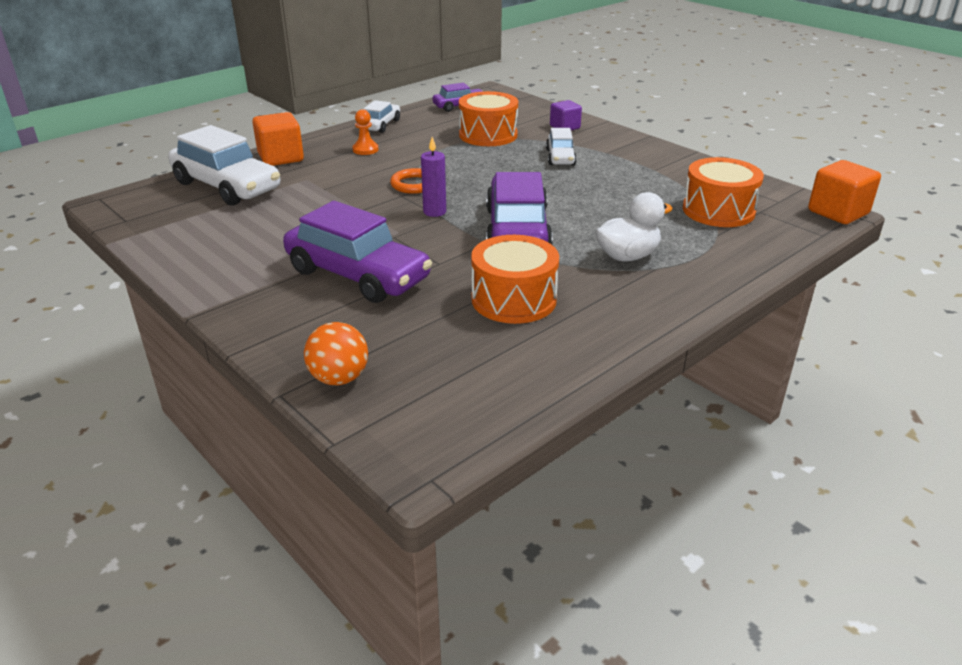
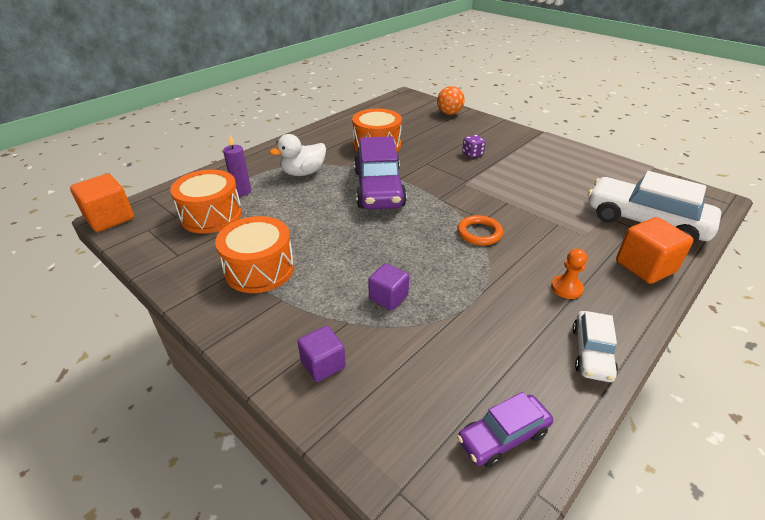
camera: 175 degrees right, 5 degrees up
purple car [283,201,432,303] -> purple dice [462,135,486,158]
purple candle [421,137,446,217] -> purple candle moved to [223,134,251,196]
orange drum [459,91,518,146] -> orange drum moved to [215,216,294,293]
white car [546,128,577,165] -> none
none -> purple cube [368,263,409,310]

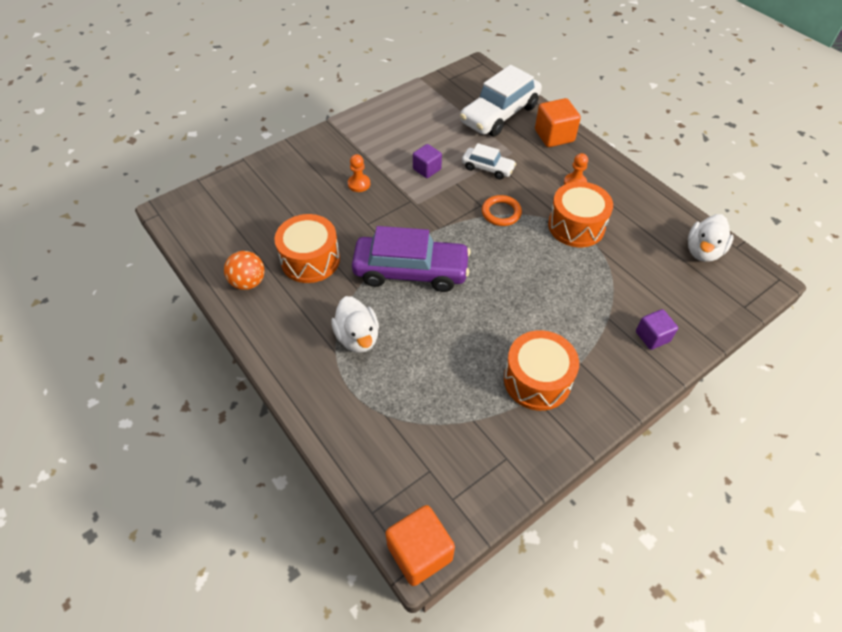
camera: 80 degrees left, 15 degrees up
orange drum [170,170,242,234] -> orange drum moved to [548,182,613,247]
purple candle [223,134,251,196] -> none
purple cube [368,263,409,310] -> purple cube moved to [413,144,442,178]
orange ball [437,86,465,115] -> orange ball moved to [224,251,265,290]
purple car [457,392,553,468] -> white duck [688,214,733,262]
purple dice [462,135,486,158] -> orange pawn [348,154,370,192]
white car [573,311,618,382] -> white car moved to [462,143,516,180]

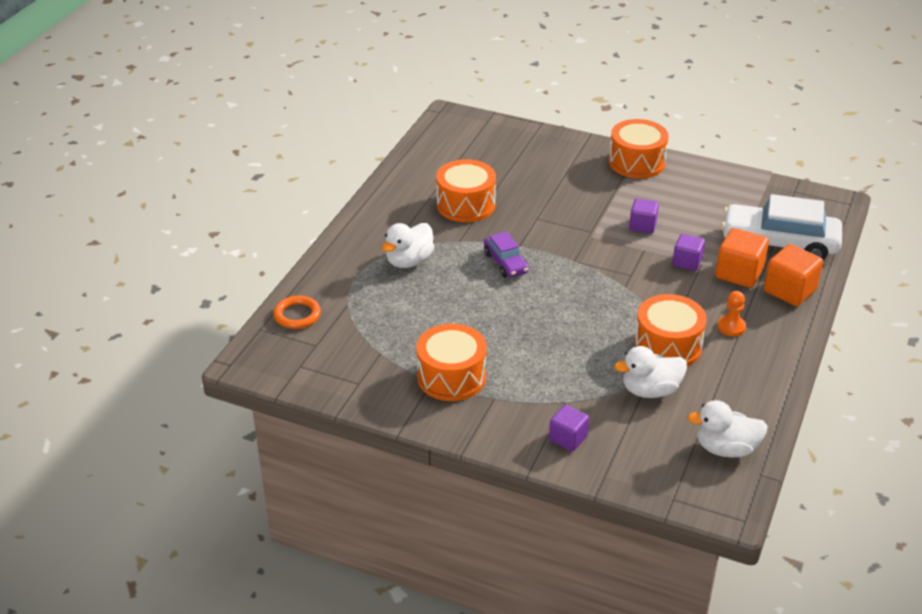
camera: 60 degrees right, 15 degrees down
orange ball [224,251,265,290] -> none
orange pawn [348,154,370,192] -> none
purple car [352,226,471,292] -> purple car [484,231,529,278], size x0.52
orange cube [385,505,455,586] -> orange cube moved to [715,228,769,288]
white car [462,143,516,180] -> purple cube [672,234,705,271]
orange ring [482,195,522,226] -> orange ring moved to [273,296,321,329]
none -> orange drum [609,119,669,179]
none -> white duck [614,346,687,398]

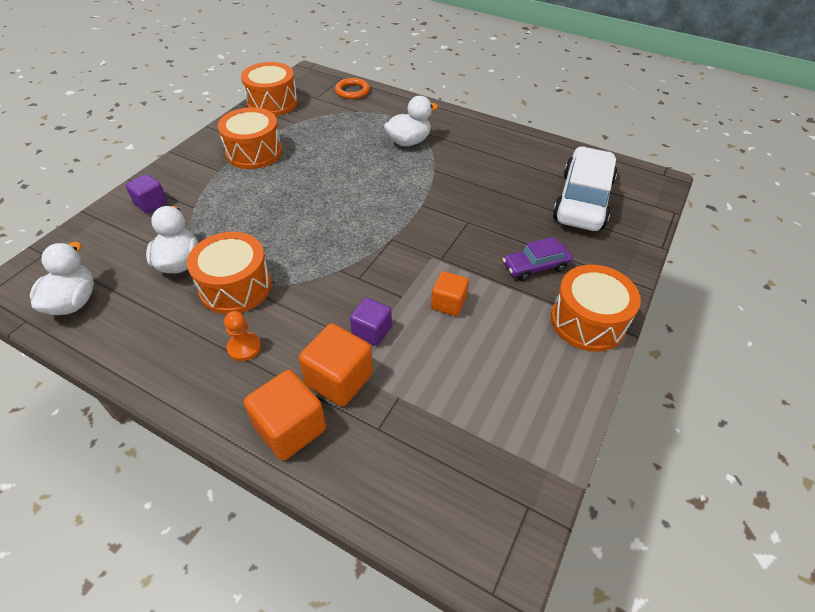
camera: 95 degrees right, 10 degrees up
white duck [382,223,434,268] -> white duck turned 105 degrees clockwise [384,96,438,146]
orange drum [436,159,496,222] -> orange drum moved to [241,62,298,116]
purple car [484,231,529,278] -> purple car moved to [503,237,572,281]
purple cube [629,198,659,234] -> orange cube [431,271,469,316]
white car [721,194,842,260] -> white car moved to [553,146,617,231]

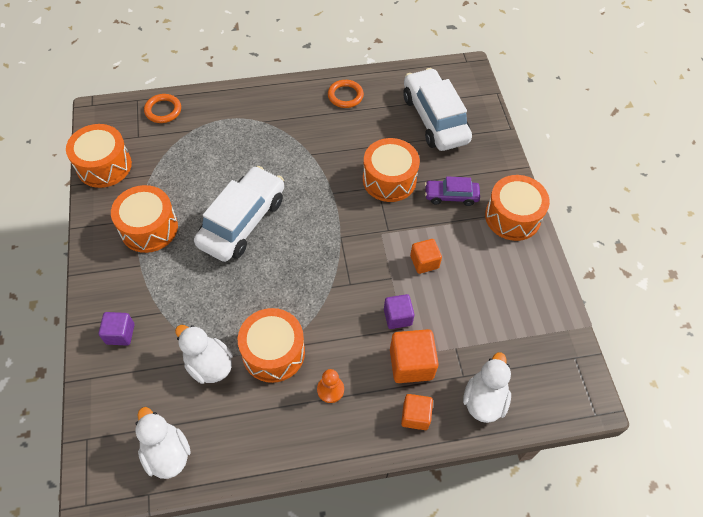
camera: 40 degrees left, 10 degrees up
orange cube [244,370,326,461] -> orange cube [401,394,433,430], size x0.64
white duck [384,96,438,146] -> white duck moved to [463,352,511,423]
purple car [503,237,572,281] -> purple car turned 60 degrees clockwise [425,176,480,206]
none -> white car [194,166,284,262]
none -> orange ring [328,80,364,108]
none -> orange drum [363,138,420,202]

